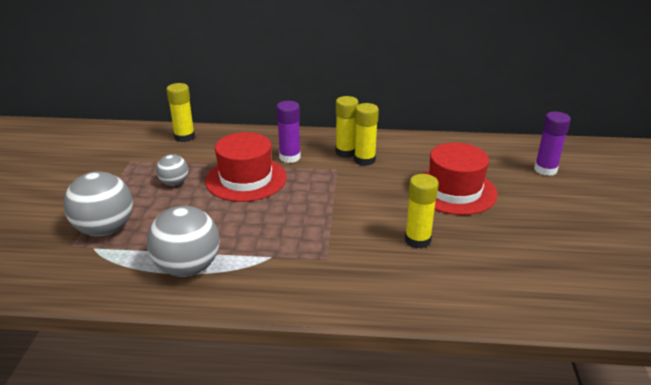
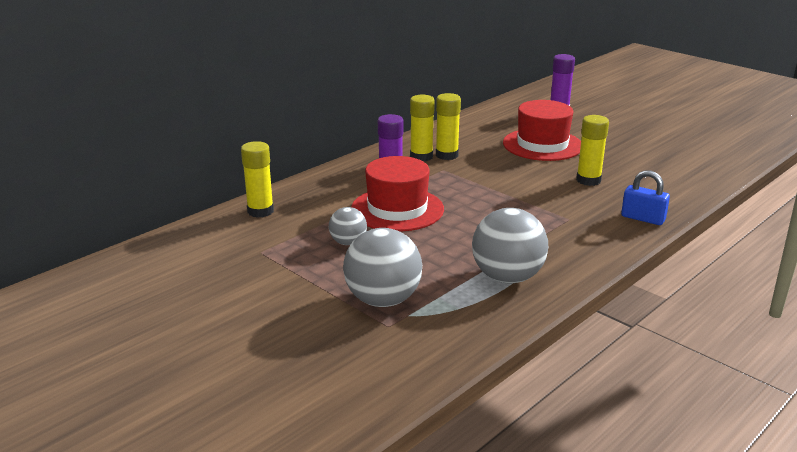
camera: 50 degrees left, 5 degrees down
none -> blue padlock [621,170,670,225]

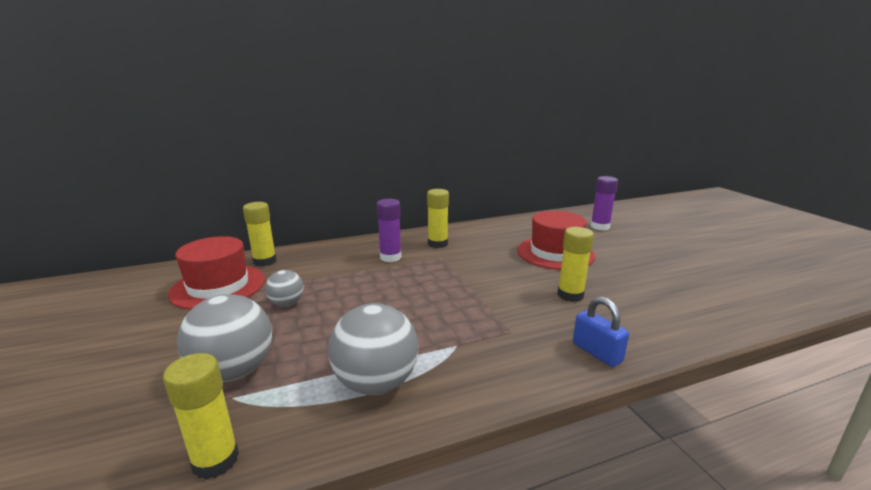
camera: 25 degrees right, 5 degrees down
red hat [351,156,444,232] -> red hat moved to [168,236,265,310]
yellow glue stick [436,93,461,160] -> yellow glue stick moved to [163,353,239,480]

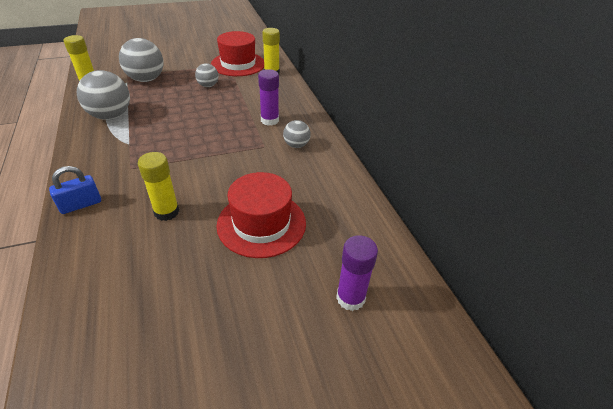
camera: 90 degrees right, 20 degrees up
yellow glue stick [427,189,449,248] -> grey ball [283,120,311,148]

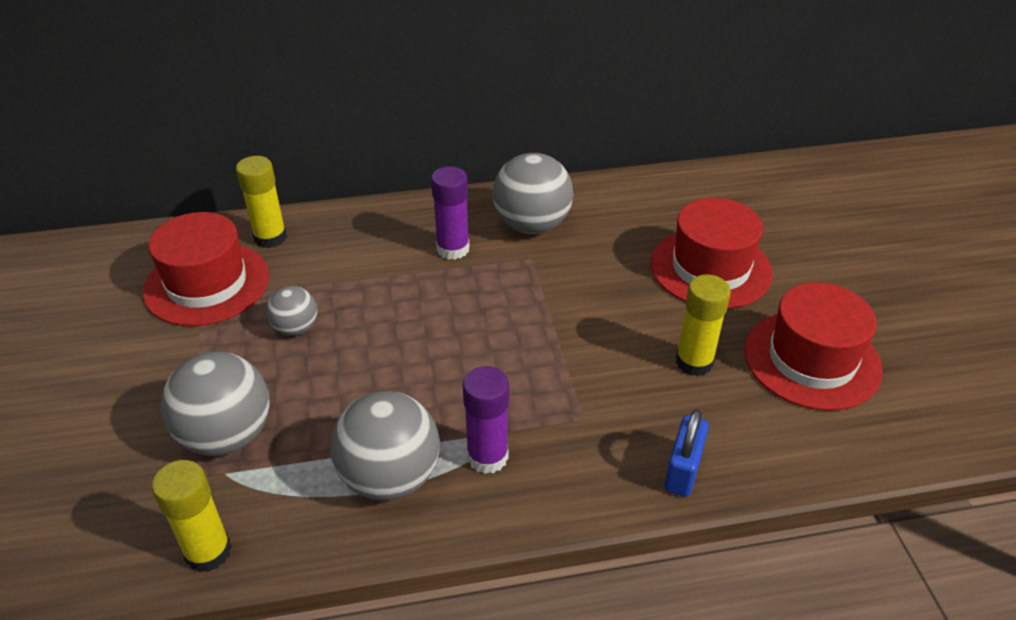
camera: 80 degrees left, 0 degrees up
blue padlock [49,166,101,214] -> blue padlock turned 45 degrees clockwise [664,409,709,497]
grey ball [283,120,311,148] -> grey ball [493,153,573,234], size x1.81
purple glue stick [336,235,378,311] -> purple glue stick moved to [463,366,509,474]
none -> red hat [744,282,883,411]

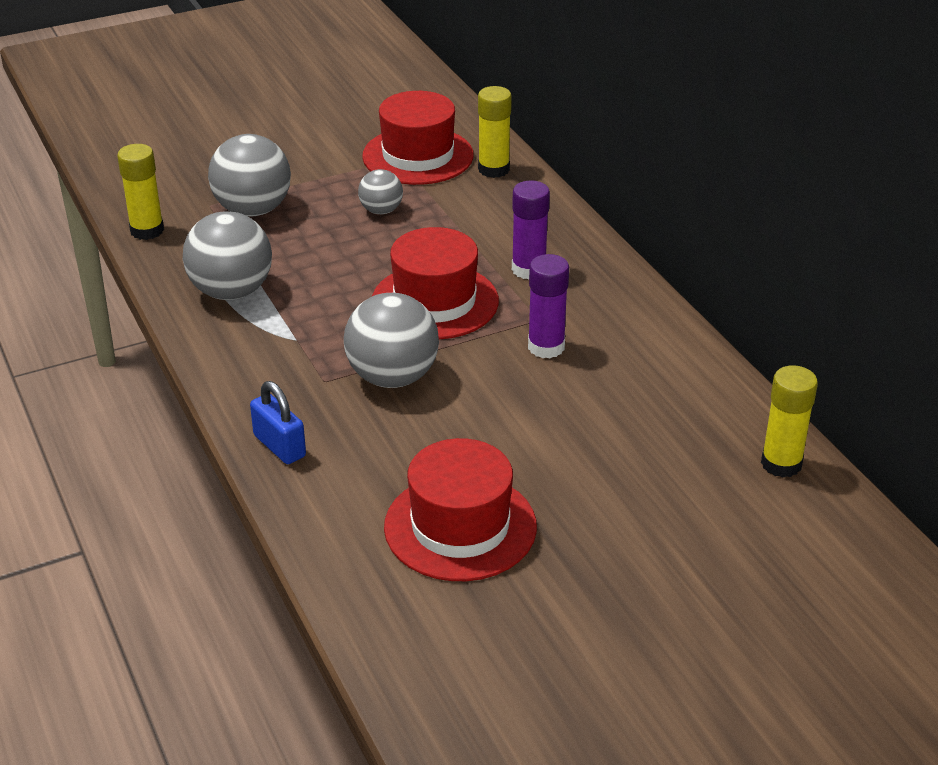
camera: 75 degrees right, 5 degrees down
purple glue stick [463,366,509,474] -> purple glue stick moved to [528,254,569,359]
grey ball [493,153,573,234] -> grey ball moved to [344,293,439,388]
red hat [651,198,773,309] -> red hat moved to [372,227,499,339]
blue padlock [664,409,709,497] -> blue padlock turned 45 degrees clockwise [250,381,306,464]
yellow glue stick [676,275,731,376] -> yellow glue stick moved to [761,365,818,478]

